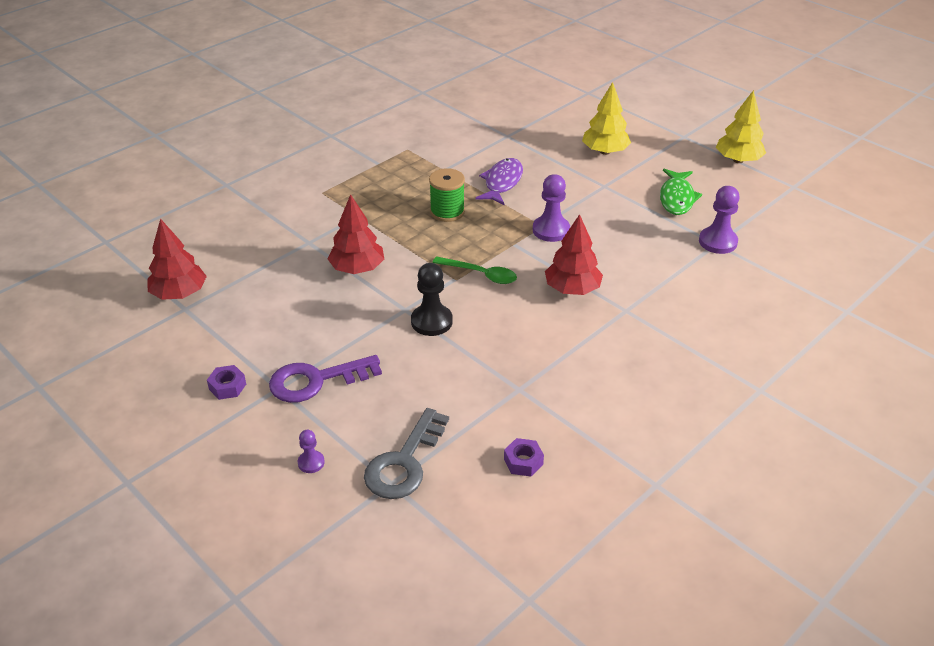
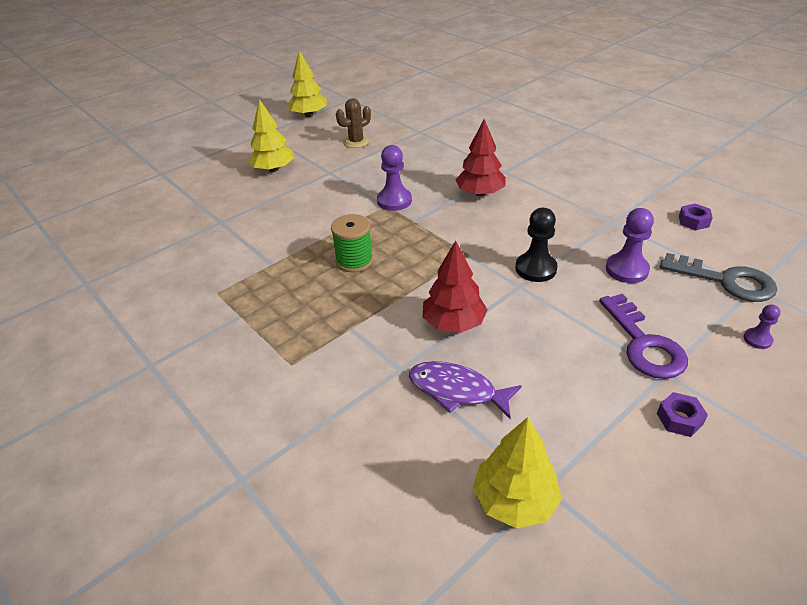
camera: 85 degrees left, 0 degrees up
red tree [147,218,207,300] -> yellow tree [473,417,562,528]
green spoon [432,256,517,284] -> none
purple fish [475,158,523,205] -> purple fish moved to [409,361,522,419]
green fish [660,169,702,215] -> brown cactus [336,98,371,148]
purple pawn [699,186,740,254] -> purple pawn moved to [606,208,654,283]

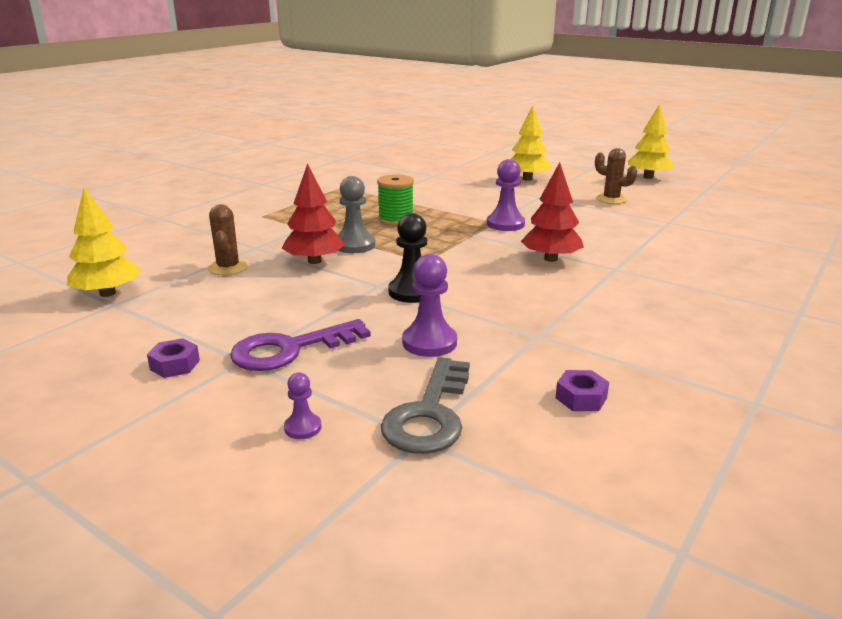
camera: 75 degrees right, 15 degrees down
purple fish [409,361,522,419] -> brown cactus [208,204,248,275]
none -> grey pawn [338,176,375,253]

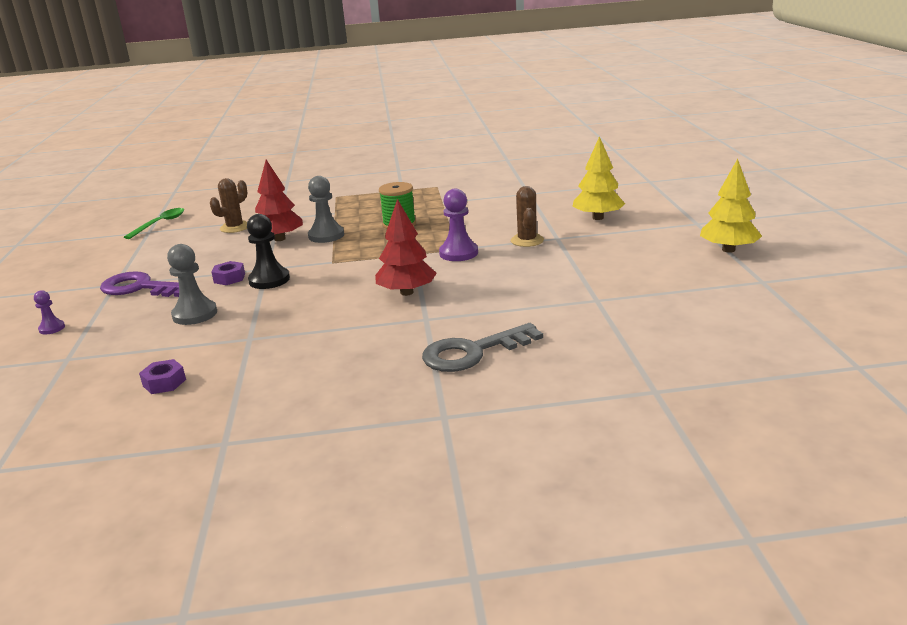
camera: 50 degrees right, 0 degrees up
yellow tree [67,188,141,297] -> green spoon [124,208,184,239]
purple nut [147,338,200,378] -> purple nut moved to [211,261,245,285]
grey key [381,357,470,454] -> grey key moved to [422,323,543,372]
purple pawn [402,254,457,357] -> grey pawn [167,244,217,325]
brown cactus [595,148,637,204] -> brown cactus moved to [511,186,544,247]

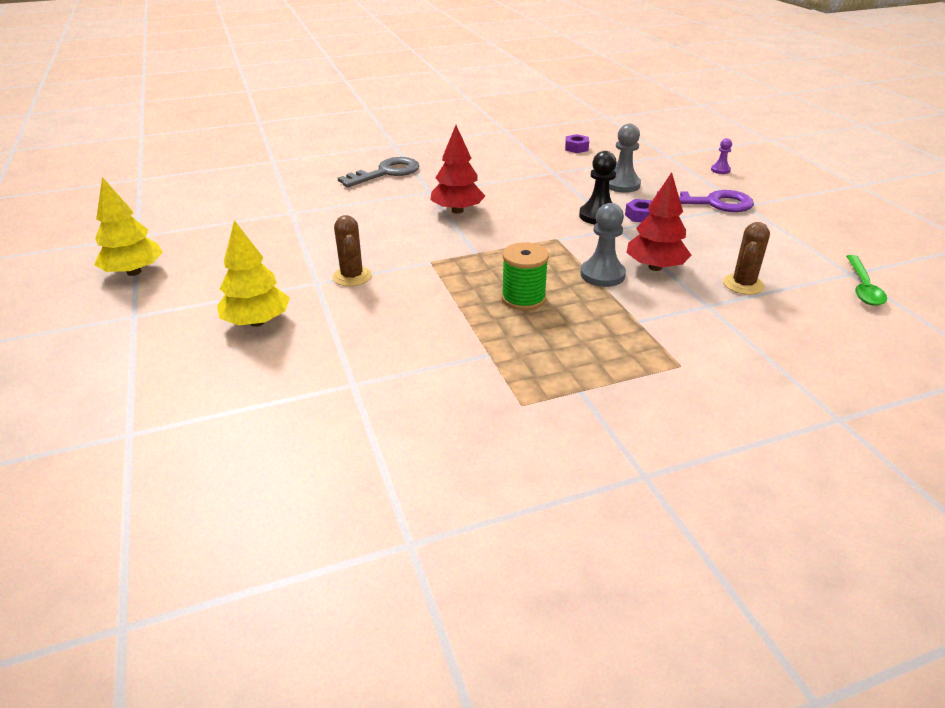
camera: 165 degrees right, 10 degrees up
purple pawn [439,189,478,261] -> none

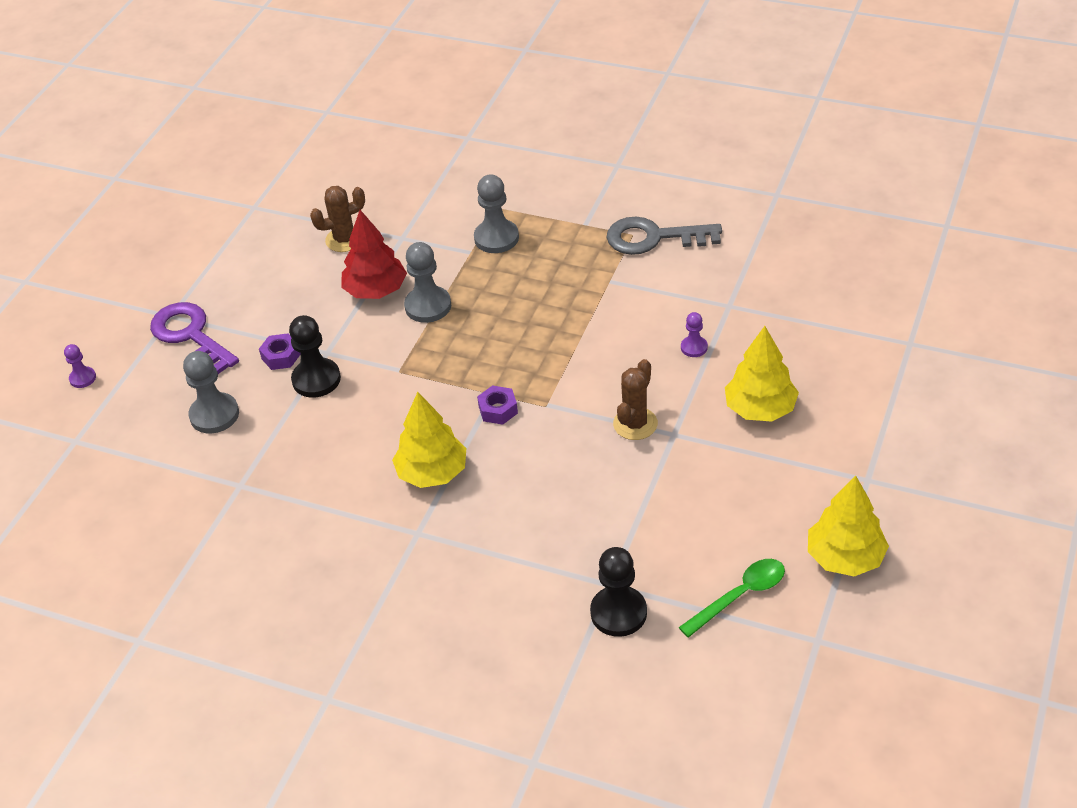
camera: 135 degrees left, 10 degrees up
grey key [338,157,419,187] -> grey key moved to [606,217,722,255]
red tree [430,125,485,214] -> yellow tree [392,392,466,488]
green spool [502,242,549,311] -> none
purple nut [565,134,589,153] -> purple nut moved to [477,385,518,425]
green spoon [846,255,887,306] -> green spoon moved to [679,559,785,638]
none -> grey pawn [474,174,519,253]
none -> black pawn [590,547,647,637]
none -> purple pawn [681,312,708,357]

